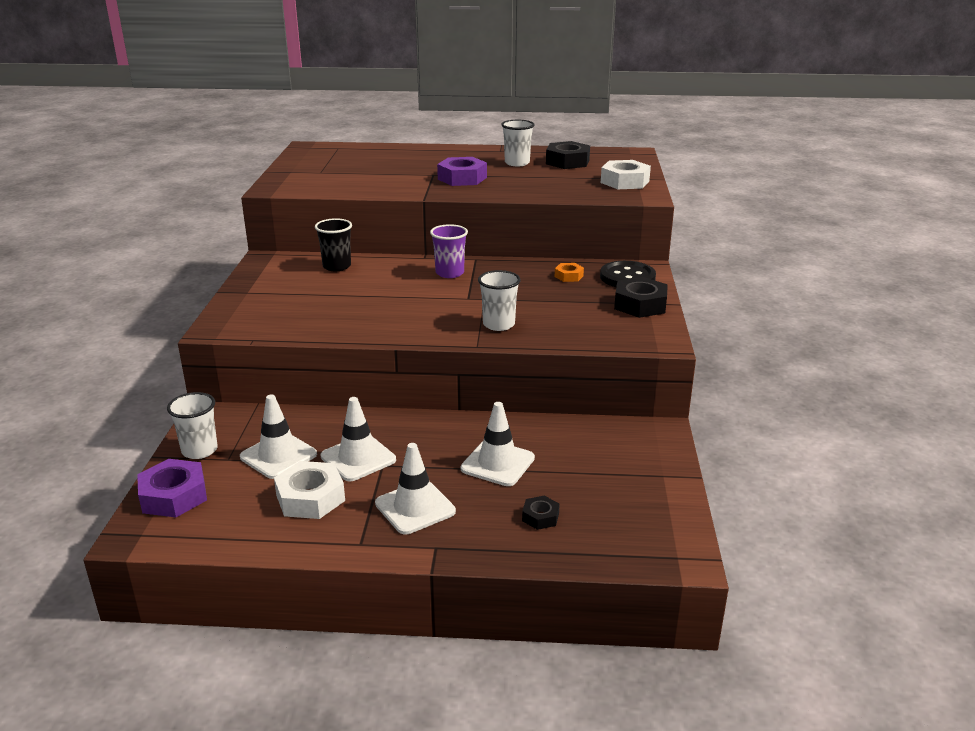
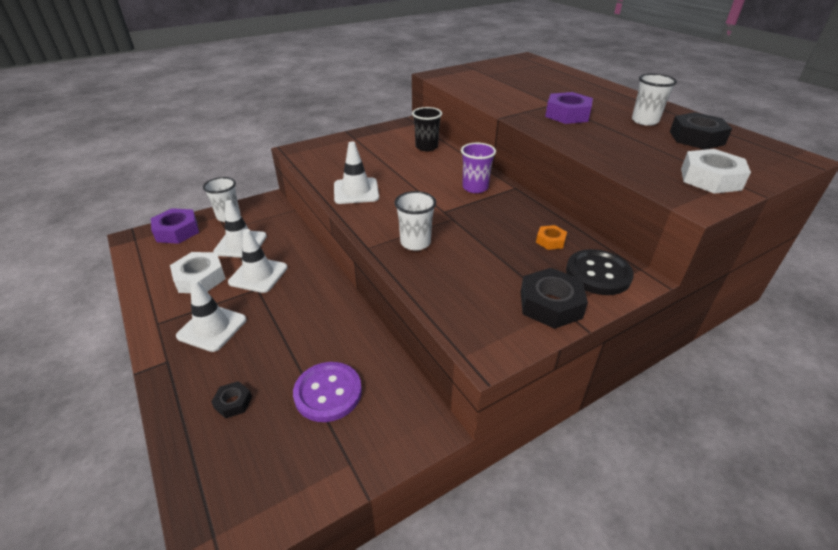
camera: 55 degrees right, 10 degrees up
white traffic cone [461,402,535,486] -> white traffic cone moved to [334,141,379,204]
none -> purple button [293,362,362,422]

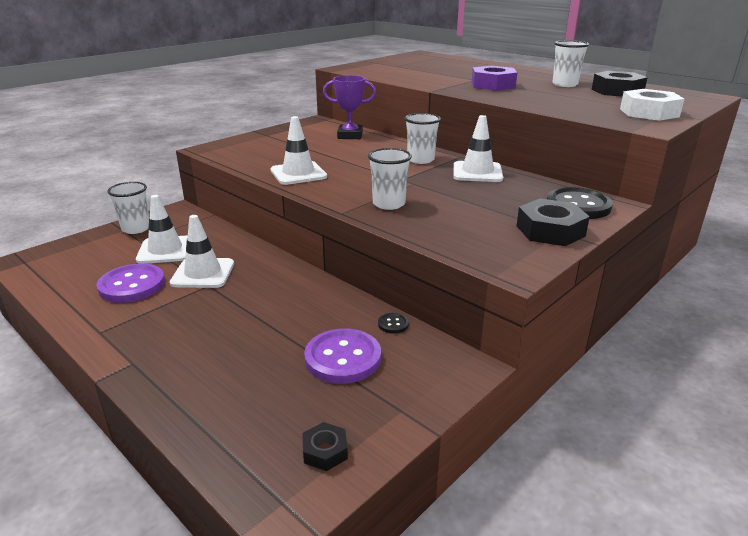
camera: 15 degrees left, 10 degrees down
purple nut [151,208,199,244] -> none
white nut [170,252,226,293] -> purple button [96,264,165,303]
white traffic cone [176,280,246,352] -> white traffic cone moved to [453,115,503,182]
black nut [211,381,252,419] -> black nut moved to [303,422,348,471]
black cup [412,107,442,151] -> purple trophy [323,75,376,139]
purple cup [461,143,496,193] -> white cup [405,113,441,164]
orange nut [536,225,567,250] -> none
none -> black button [378,313,409,334]

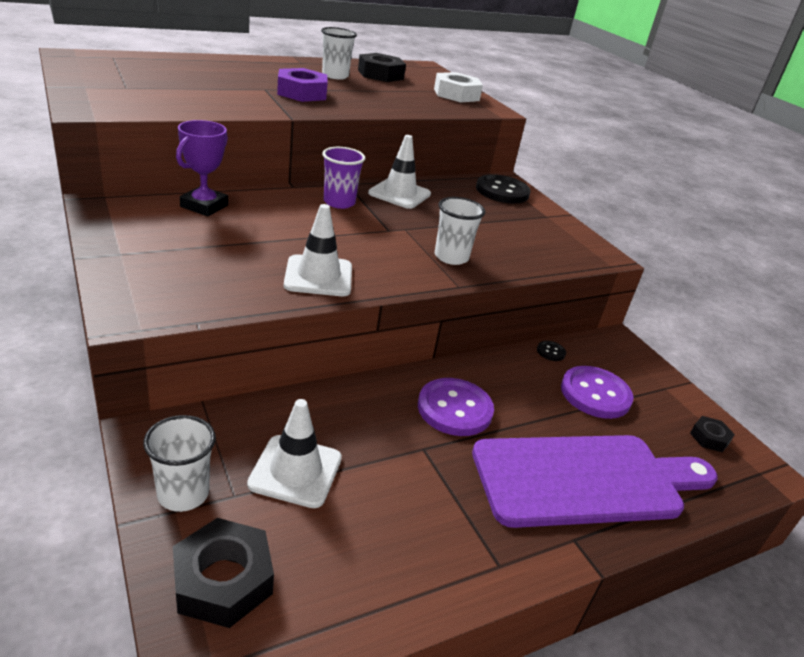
camera: 75 degrees left, 5 degrees up
purple button [96,264,165,303] -> purple button moved to [418,378,494,436]
white traffic cone [170,215,234,288] -> none
white cup [405,113,441,164] -> purple cup [322,147,365,209]
black nut [517,198,590,246] -> black nut moved to [173,518,274,628]
none -> purple cutting board [472,435,718,528]

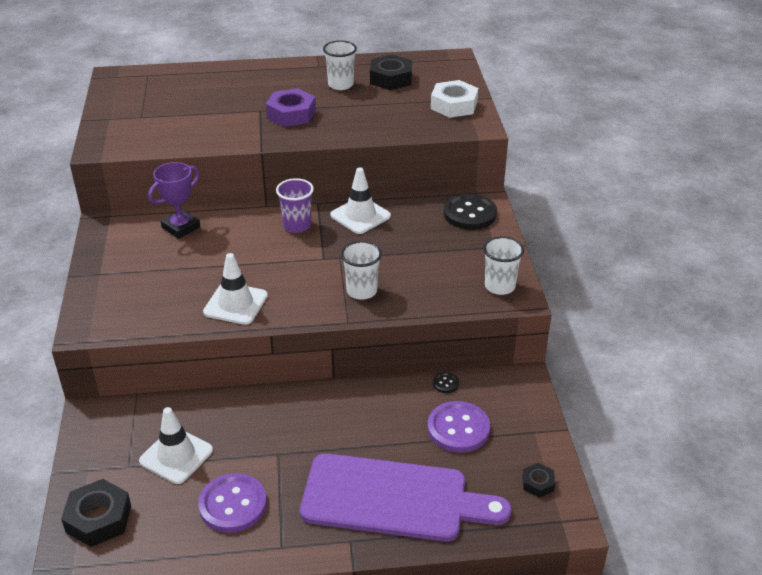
camera: 25 degrees right, 5 degrees up
white cup [143,415,216,512] -> white cup moved to [483,236,524,295]
purple button [418,378,494,436] -> purple button moved to [198,473,267,533]

